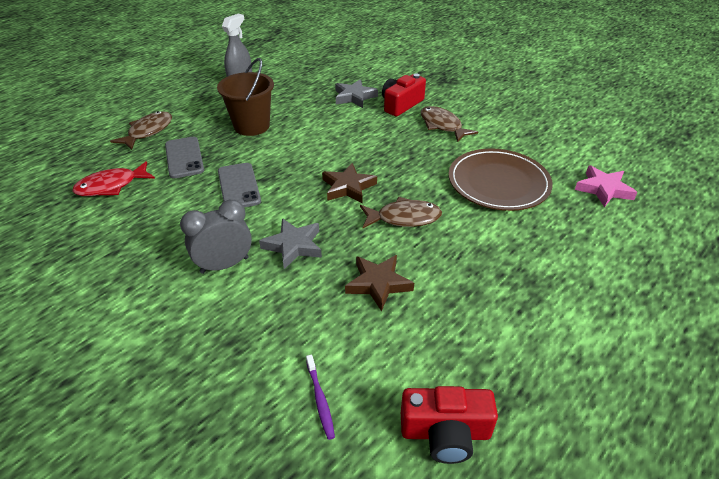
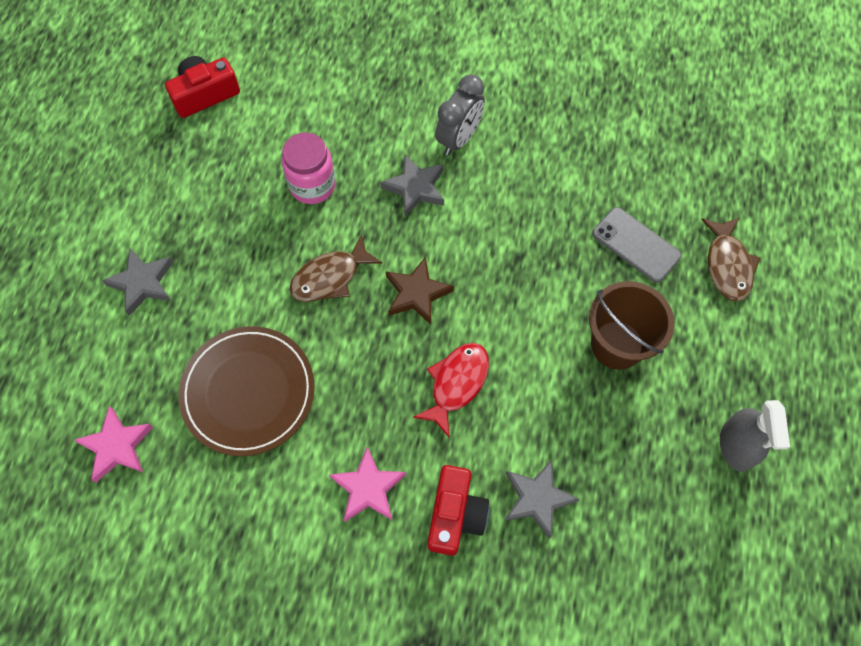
camera: 150 degrees right, 25 degrees up
red fish [72,161,155,196] -> red fish moved to [413,343,489,438]
grey phone [218,163,261,207] -> none
purple toothbrush [306,355,335,440] -> none
brown star [345,255,414,312] -> pink jar [282,132,336,204]
brown fish [420,106,478,142] -> pink star [329,446,406,522]
none -> grey star [102,248,173,316]

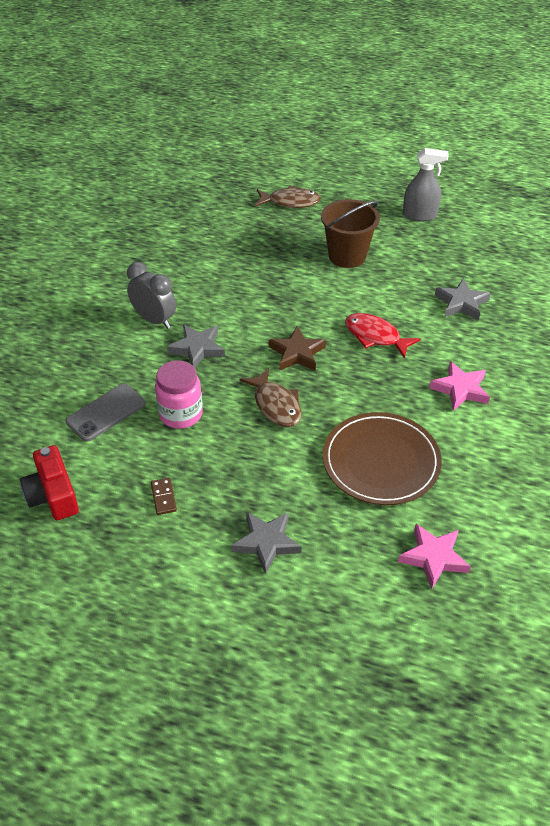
camera: 85 degrees left, 20 degrees down
red camera [428,465,489,556] -> none
grey phone [592,207,682,283] -> grey phone moved to [66,384,146,442]
none -> brown domino [151,478,177,515]

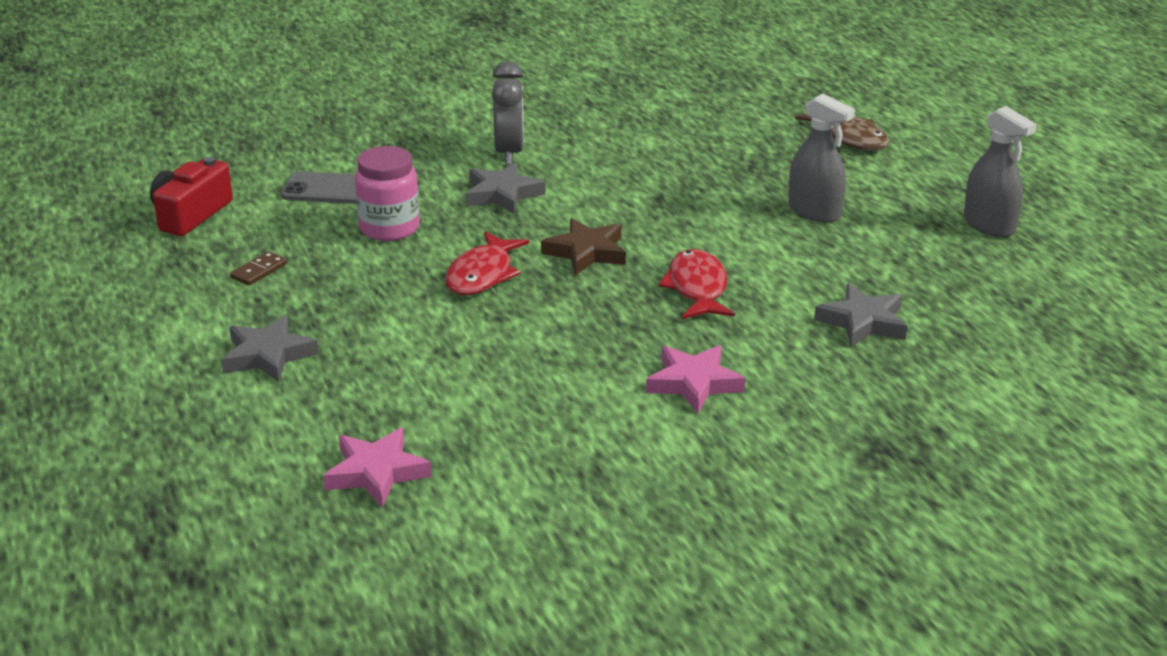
camera: 50 degrees right, 15 degrees down
brown fish [240,368,302,427] -> red fish [445,232,529,295]
brown bucket [321,199,380,268] -> grey spray bottle [788,93,855,222]
brown plate [323,412,442,505] -> none

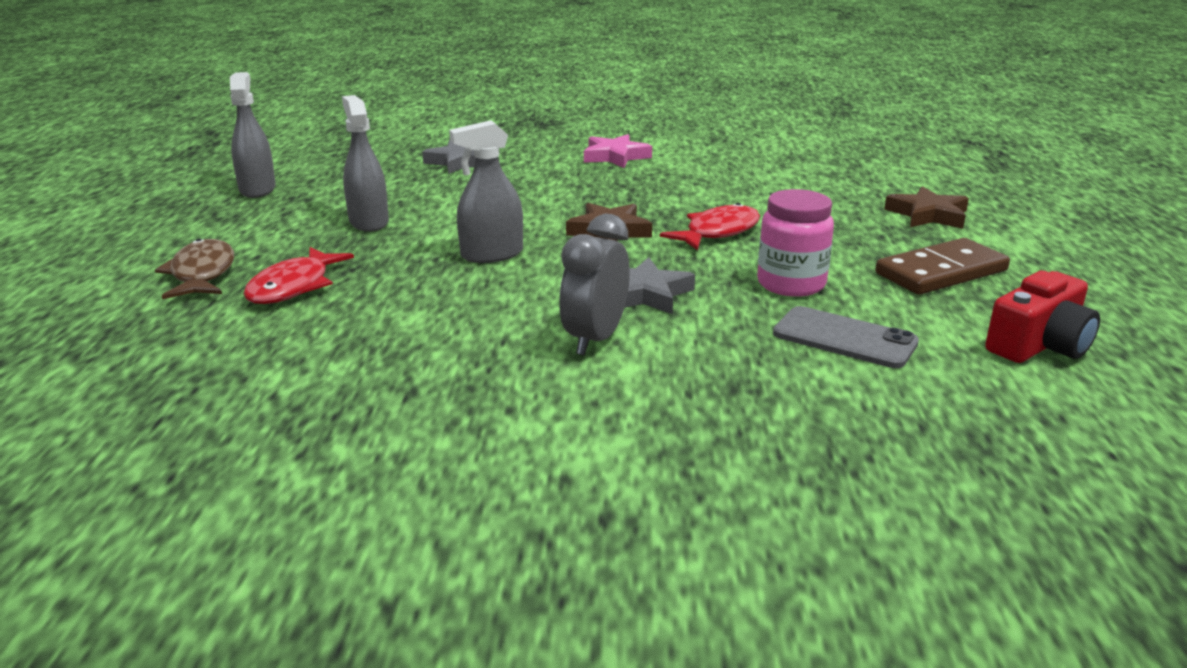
camera: 155 degrees left, 5 degrees down
grey star [221,315,319,382] -> brown star [884,186,969,229]
brown domino [230,251,287,286] -> brown domino [875,238,1010,295], size x2.17
pink star [323,428,432,507] -> none
red fish [658,249,735,319] -> red fish moved to [243,247,354,304]
none -> grey spray bottle [449,120,523,263]

